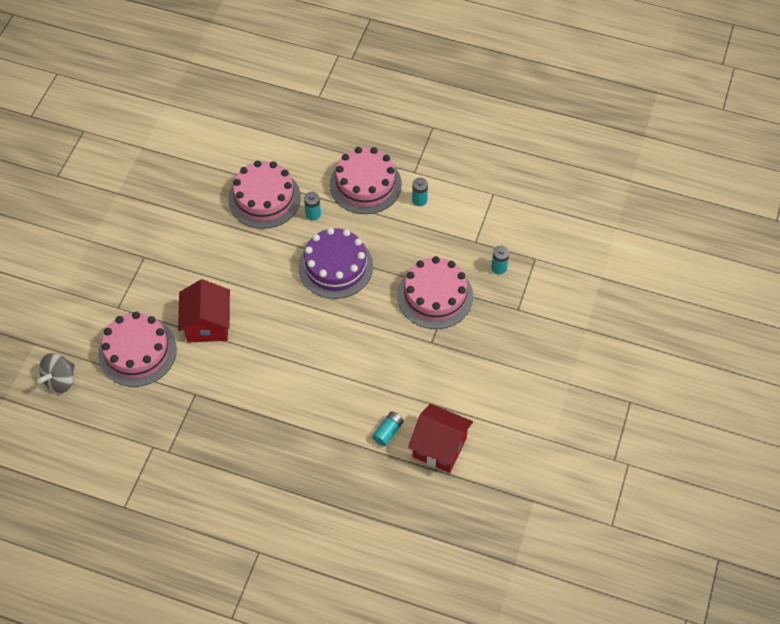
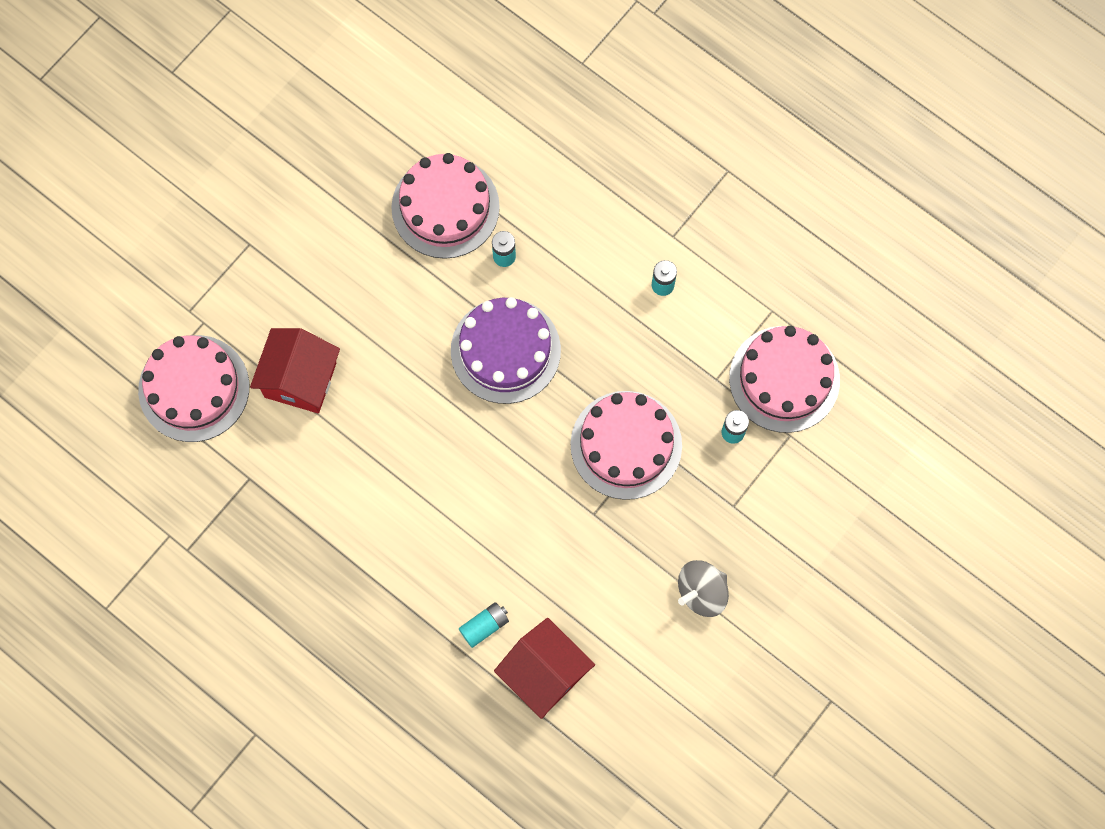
camera: 20 degrees right, 15 degrees up
grey spinning top [37,353,75,393] -> grey spinning top moved to [678,560,729,617]
pink cake [330,147,402,214] -> pink cake moved to [729,326,840,433]

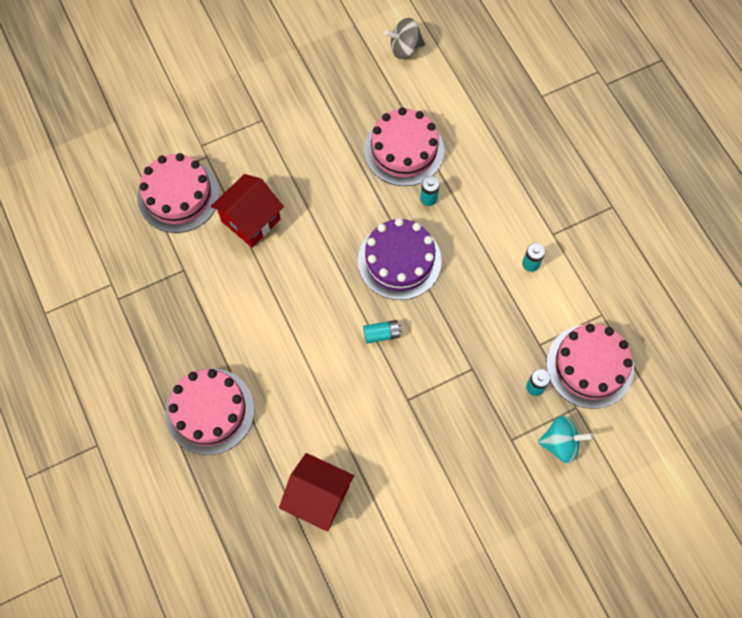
camera: 25 degrees right, 5 degrees down
turquoise battery [459,602,509,648] -> turquoise battery moved to [363,320,402,344]
red house [494,618,595,719] -> red house turned 45 degrees counterclockwise [279,453,354,532]
pink cake [570,391,682,500] -> pink cake moved to [165,368,254,455]
grey spinning top [678,560,729,617] -> grey spinning top moved to [384,18,425,59]
none -> turquoise spinning top [537,415,593,463]

